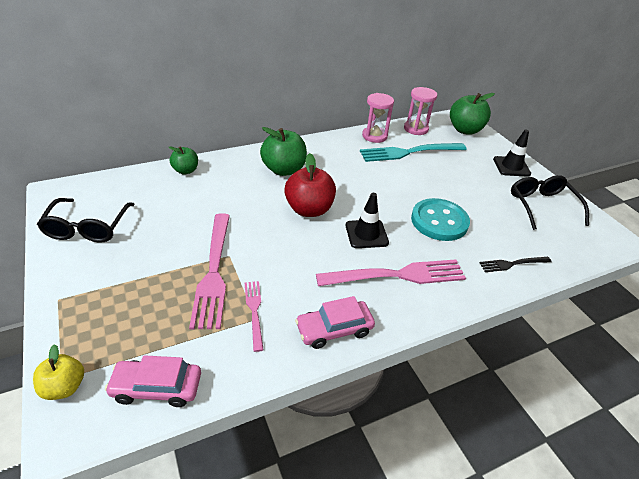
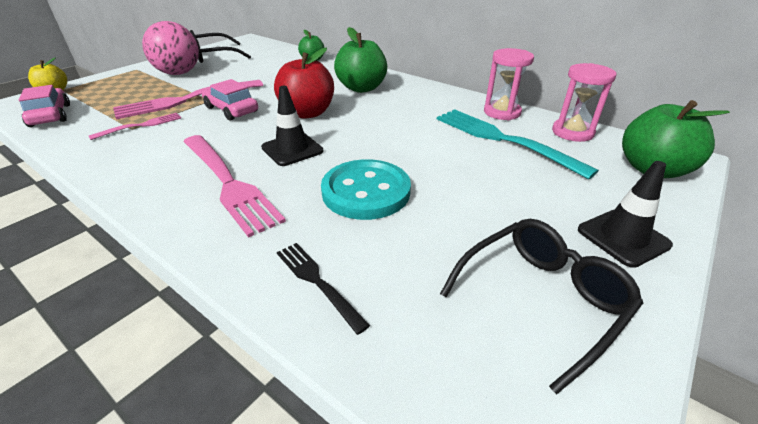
camera: 65 degrees right, 5 degrees down
pink car [295,296,375,349] -> pink car moved to [202,79,258,120]
none -> pink ball [142,21,199,75]

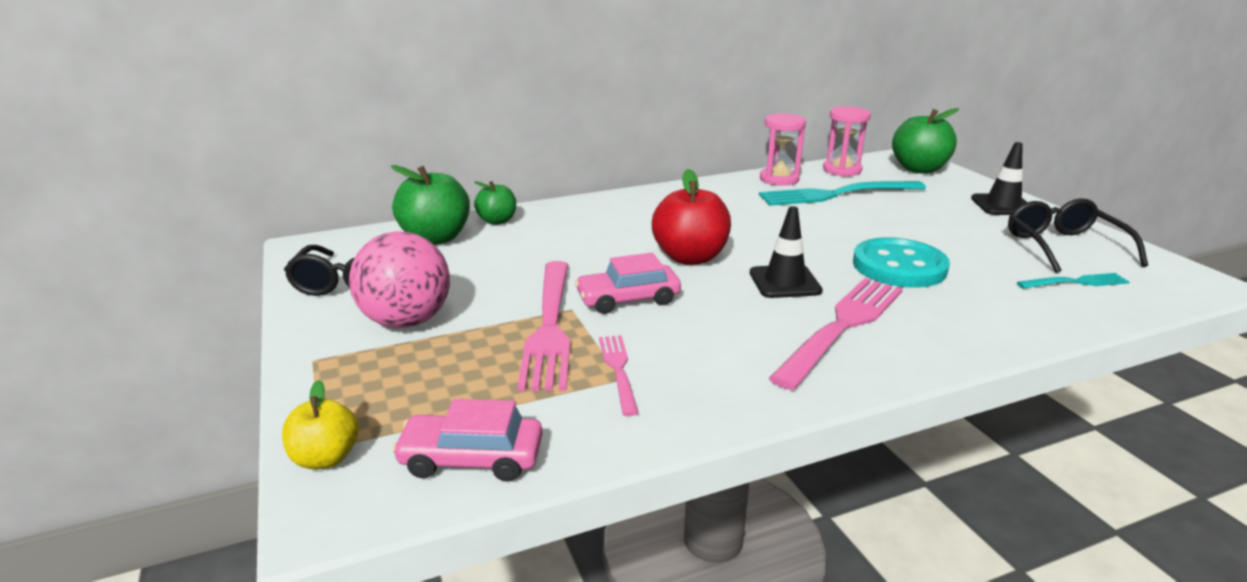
camera: 60 degrees left, 10 degrees down
pink fork [183,135,286,238] -> pink fork turned 45 degrees counterclockwise [769,278,903,390]
black fork [277,243,370,335] -> none
green apple [334,27,387,93] -> green apple moved to [391,165,470,245]
none -> turquoise fork [1017,273,1129,289]

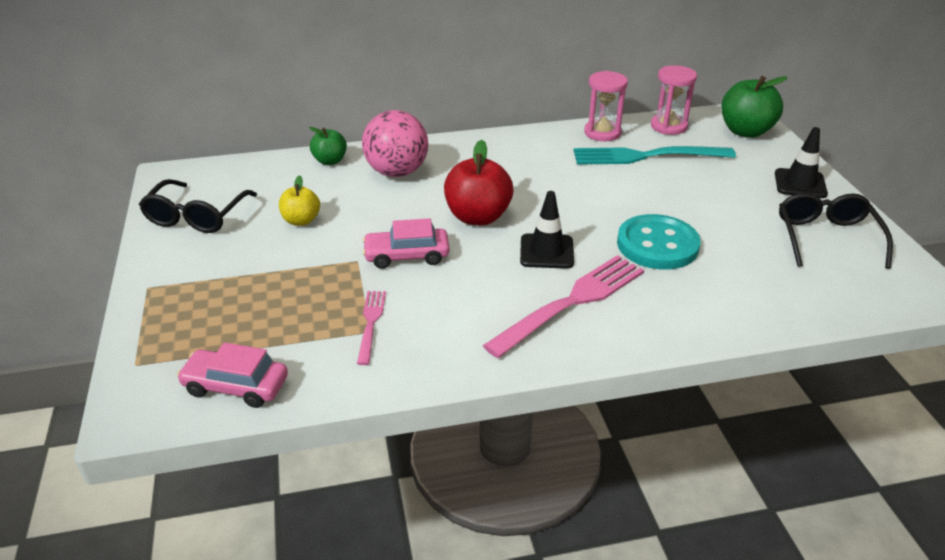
camera: 10 degrees right, 10 degrees up
yellow apple [282,380,359,469] -> yellow apple moved to [279,175,320,226]
pink ball [349,231,450,328] -> pink ball moved to [362,110,428,177]
green apple [391,165,470,245] -> none
pink fork [517,261,570,391] -> none
turquoise fork [1017,273,1129,289] -> none

